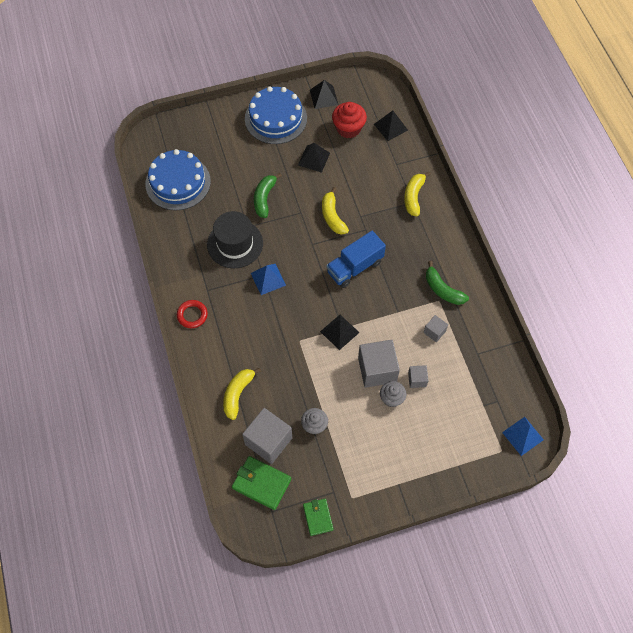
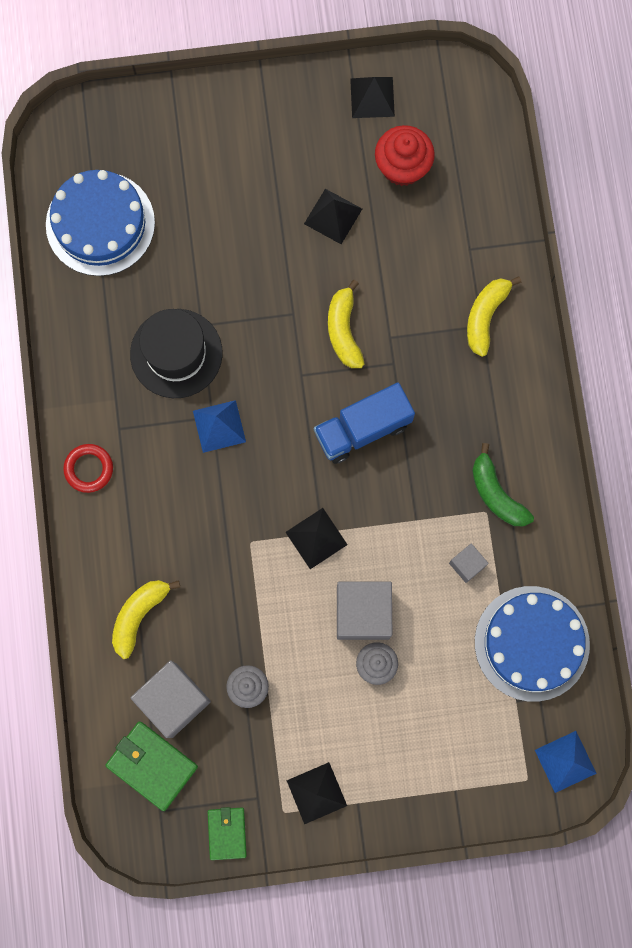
camera: 10 degrees right, 15 degrees up
blue cake [245,86,307,144] -> blue cake moved to [475,586,590,702]
green banana [254,173,282,218] -> none
black pyramid [374,111,408,141] -> black pyramid moved to [287,762,347,824]
grey cube [408,365,428,388] -> none

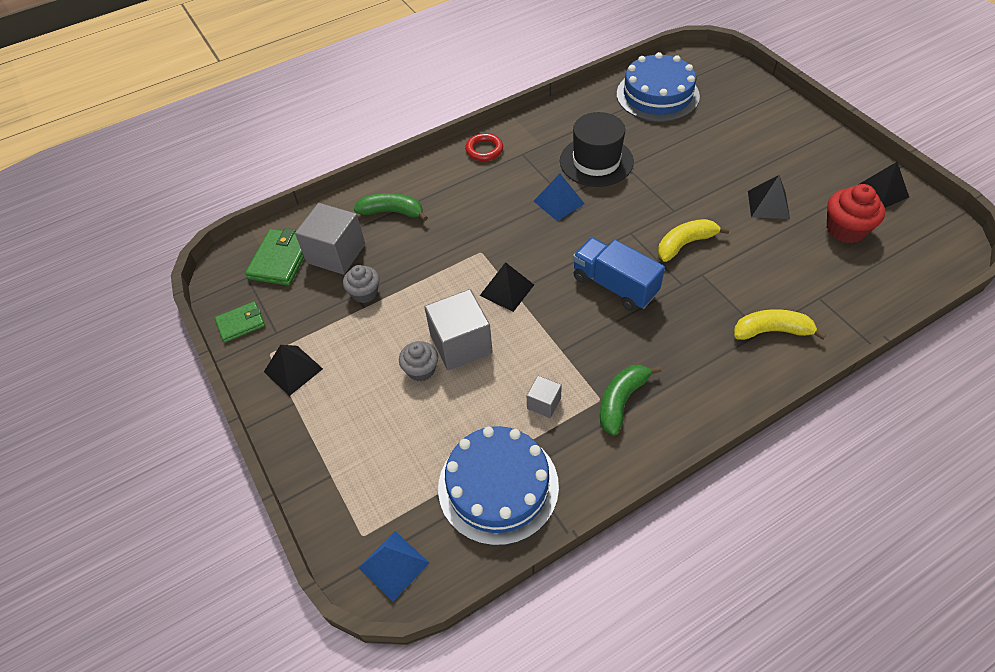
camera: 70 degrees right, 25 degrees down
yellow banana [112,580,180,659] -> green banana [354,193,428,221]

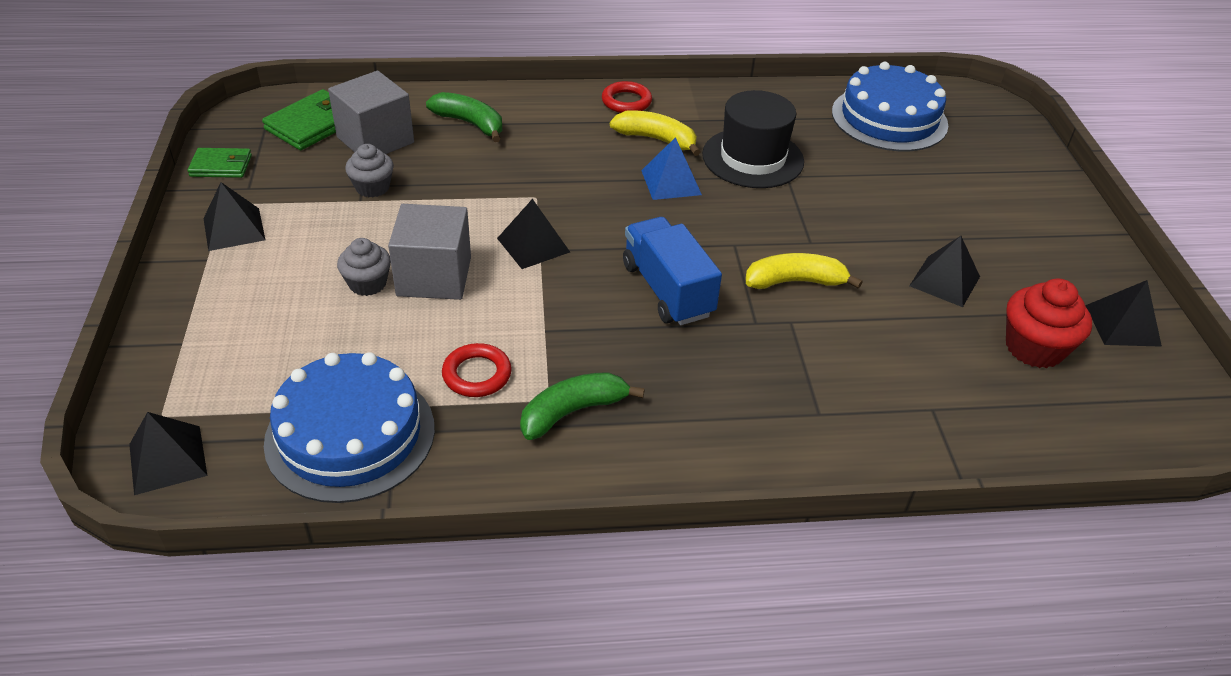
camera: 20 degrees right, 10 degrees down
blue pyramid [359,531,429,602] -> black pyramid [129,412,207,495]
grey cube [527,375,562,418] -> red ring [442,343,512,397]
yellow banana [734,309,827,340] -> yellow banana moved to [610,110,700,156]

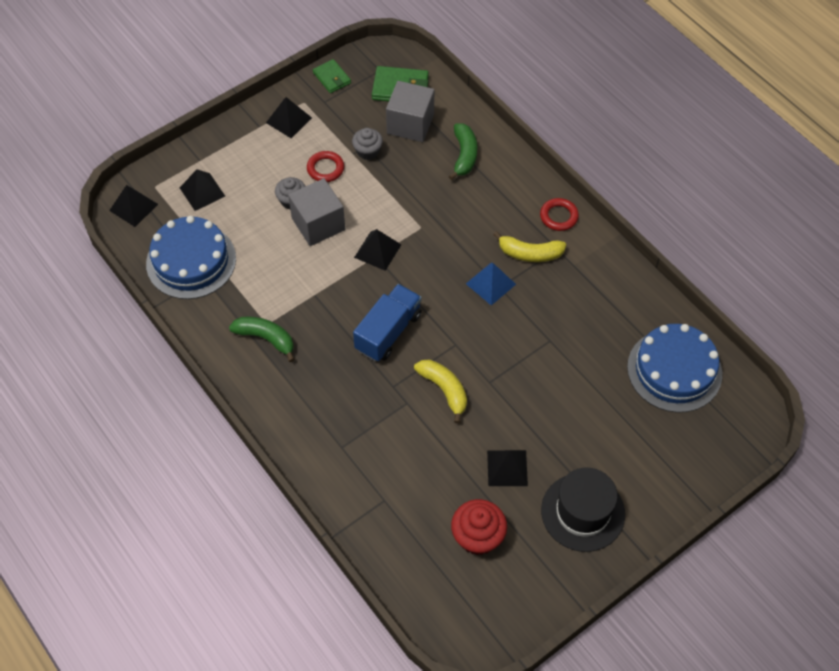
camera: 60 degrees right, 15 degrees up
red ring [442,343,512,397] -> red ring moved to [307,151,344,182]
yellow banana [610,110,700,156] -> yellow banana turned 105 degrees clockwise [493,231,566,262]
black hat [702,90,804,188] -> black hat moved to [541,468,625,552]
black pyramid [1085,280,1162,347] -> black pyramid moved to [180,170,225,211]

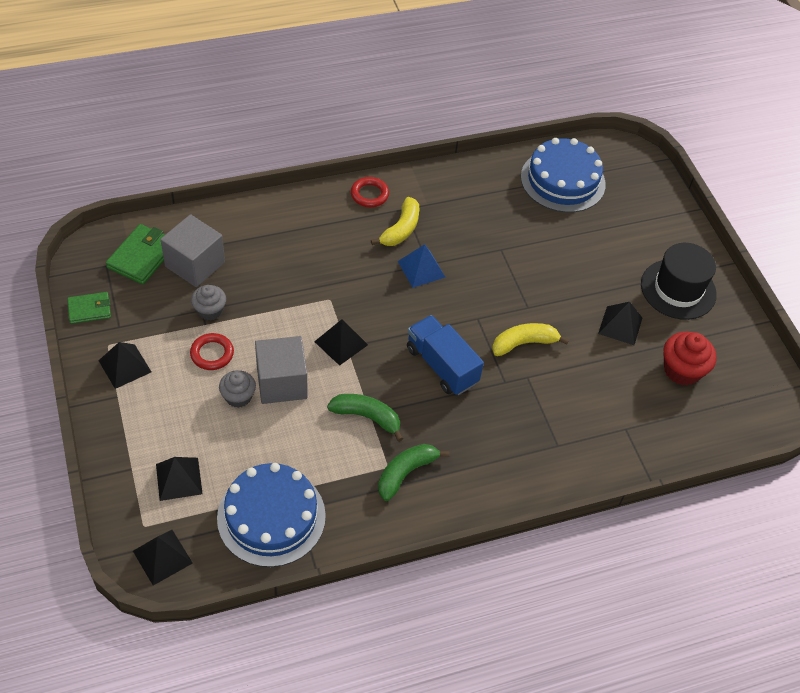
camera: 75 degrees left, 5 degrees down
green banana [448,123,477,180] -> green banana moved to [327,394,404,442]

